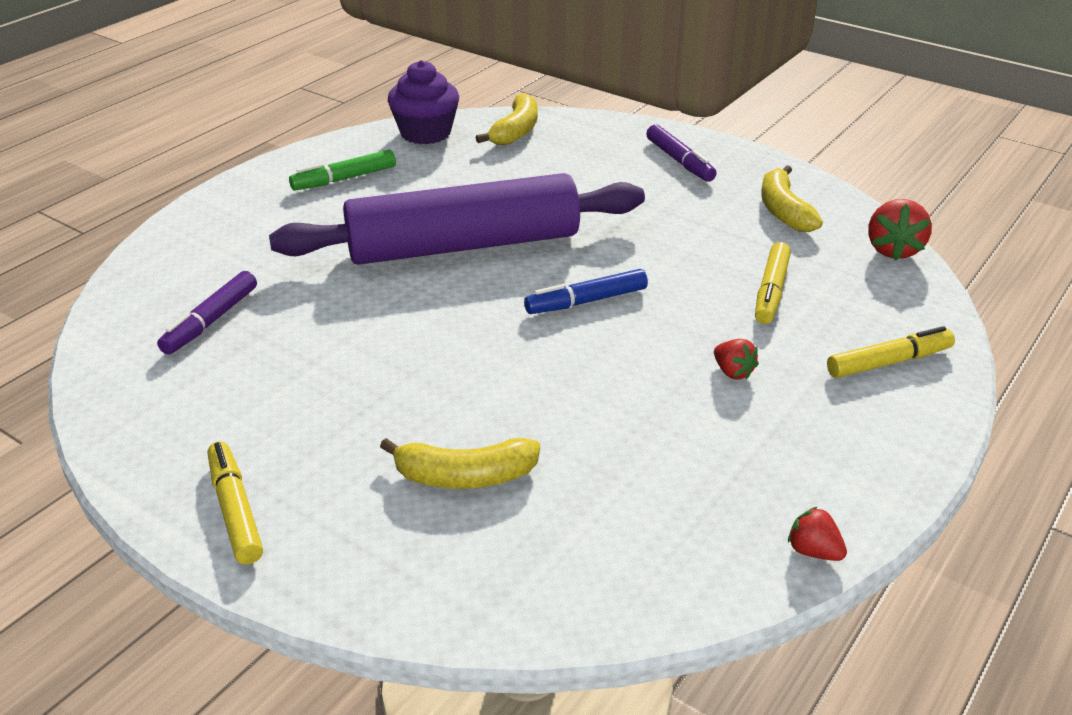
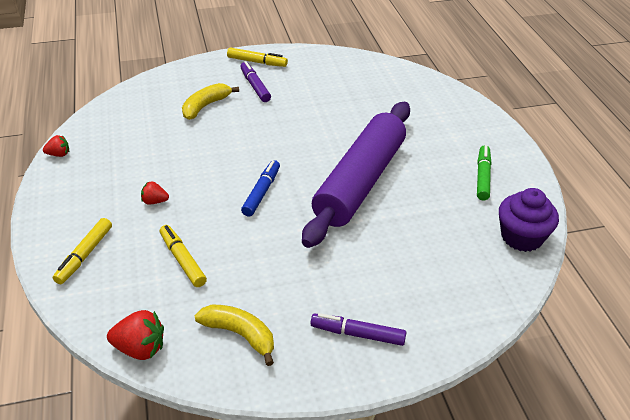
camera: 130 degrees right, 5 degrees up
purple marker [157,271,257,355] -> purple marker moved to [240,61,271,102]
yellow banana [475,93,537,145] -> none
red strawberry [868,199,932,261] -> red strawberry turned 135 degrees clockwise [107,310,164,360]

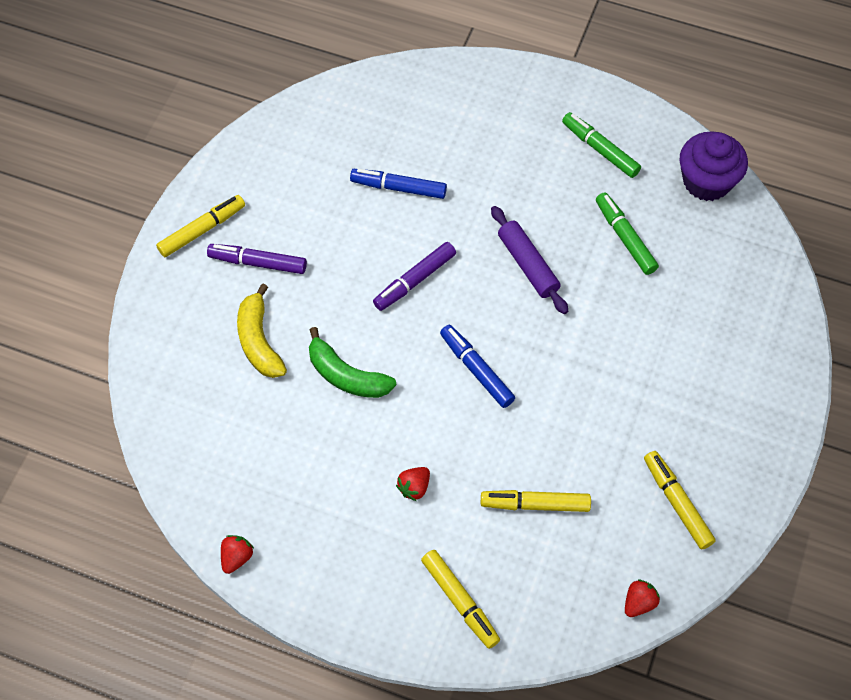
camera: 55 degrees left, 20 degrees up
red strawberry [107,310,164,360] -> red strawberry [625,579,660,617], size x0.59
yellow banana [195,305,274,366] -> yellow marker [644,451,716,549]
purple rolling pin [302,102,410,248] -> purple rolling pin [491,206,568,314], size x0.45
purple marker [310,313,406,346] -> purple marker moved to [373,242,456,311]
none -> green banana [309,327,396,398]
none -> blue marker [350,169,447,199]
none -> green marker [596,192,659,275]

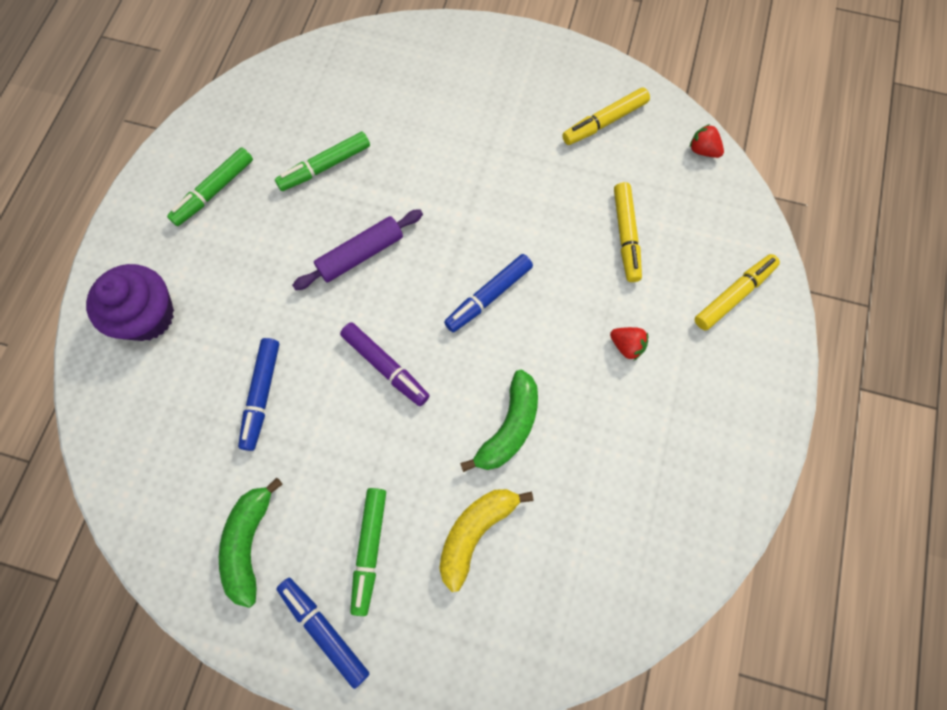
camera: 95 degrees left, 10 degrees up
yellow marker [156,195,245,257] -> blue marker [276,578,369,689]
purple marker [207,244,307,274] -> green marker [350,488,386,616]
red strawberry [221,535,254,574] -> none
yellow banana [237,284,287,378] -> yellow banana turned 150 degrees clockwise [439,489,533,592]
purple cupcake [680,131,748,201] -> purple cupcake moved to [86,264,174,341]
none -> green banana [219,478,283,608]

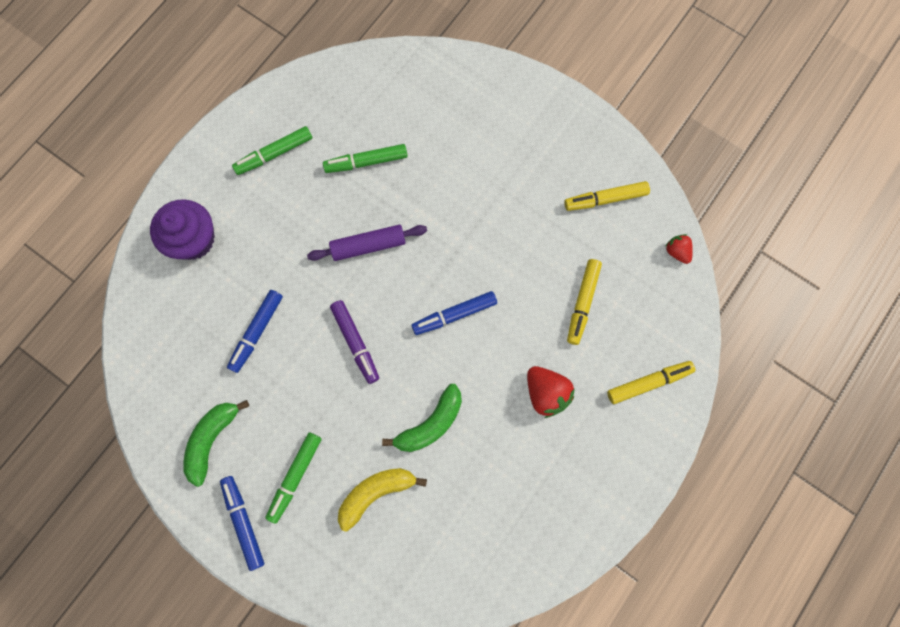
camera: 20 degrees right, 5 degrees up
red strawberry [610,327,648,360] -> red strawberry [527,366,575,418], size x1.68

